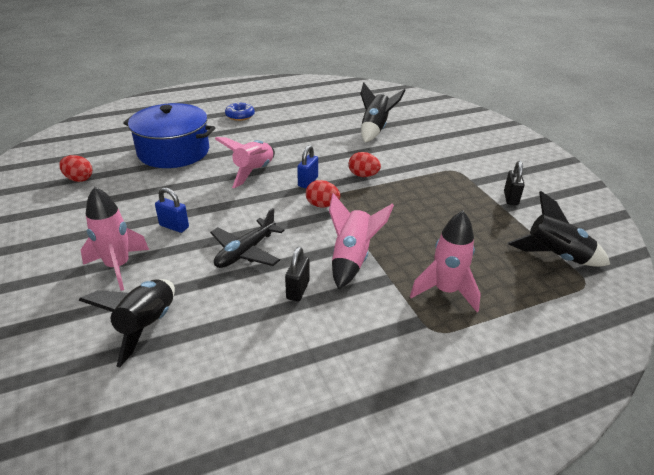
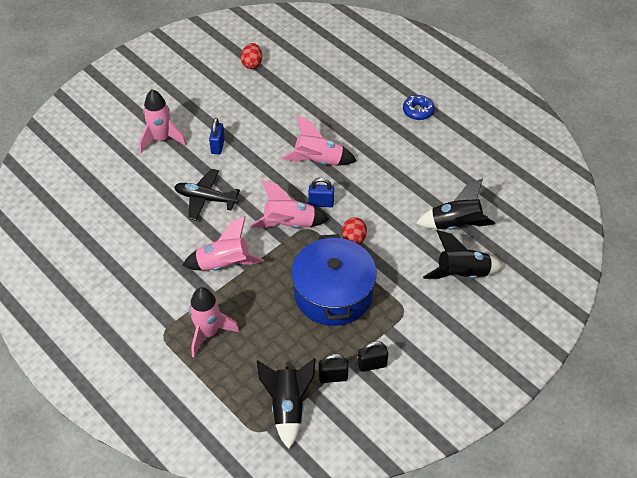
camera: 70 degrees right, 15 degrees up
black rocket [79,279,175,367] -> black rocket moved to [423,230,503,279]
blue pot [123,103,215,168] -> blue pot moved to [291,234,377,326]
black padlock [285,247,310,301] -> black padlock moved to [319,354,349,383]
red egg [306,180,341,208] -> pink rocket [250,180,329,228]

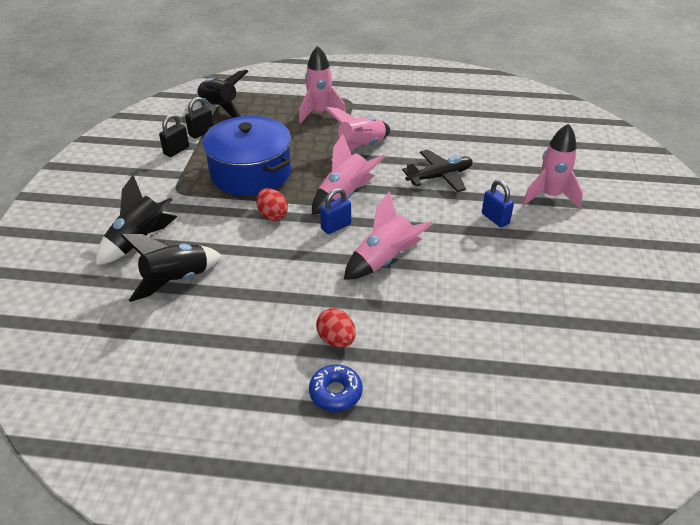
camera: 140 degrees right, 10 degrees down
red egg [241,43,262,69] -> red egg moved to [316,308,356,348]

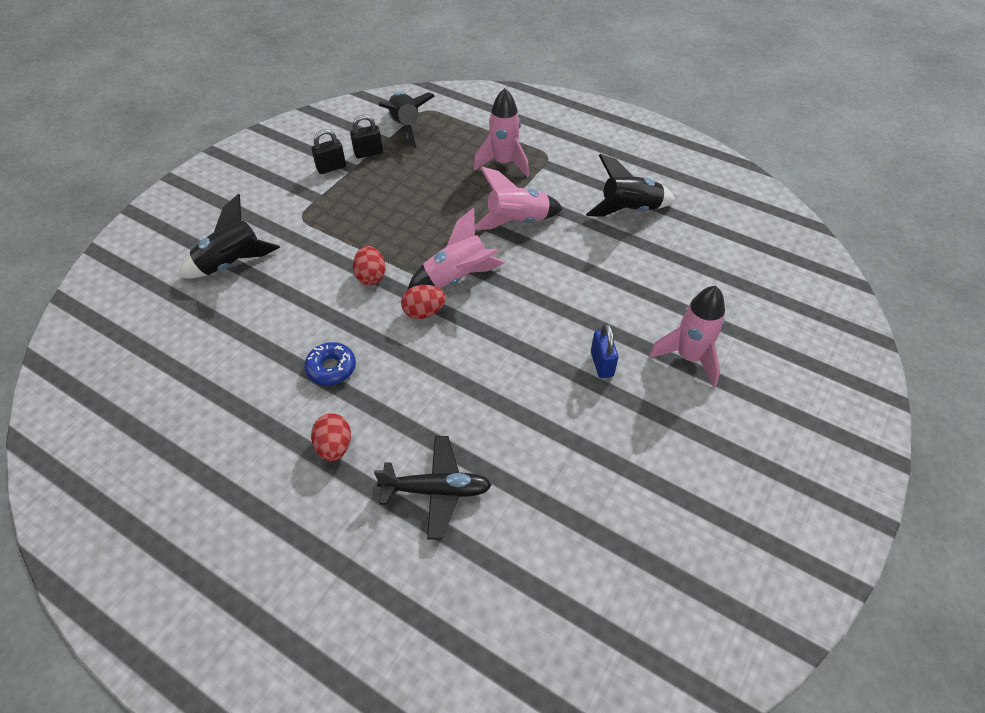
camera: 25 degrees right, 10 degrees up
black rocket [121,234,222,302] -> black rocket moved to [586,154,675,217]
blue pot [202,116,291,196] -> none
blue donut [309,364,363,411] -> blue donut moved to [304,342,356,386]
blue padlock [320,188,351,234] -> red egg [401,285,446,319]
pink rocket [344,191,432,280] -> none
black plane [402,150,473,192] -> black plane moved to [374,436,491,540]

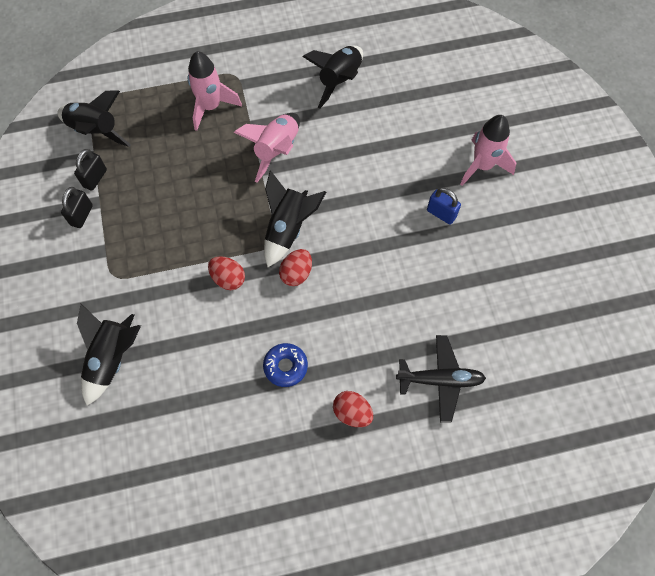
camera: 45 degrees left, 15 degrees up
black plane [374,436,491,540] -> black plane turned 45 degrees clockwise [396,335,486,423]
pink rocket [407,208,505,290] -> black rocket [264,170,326,267]

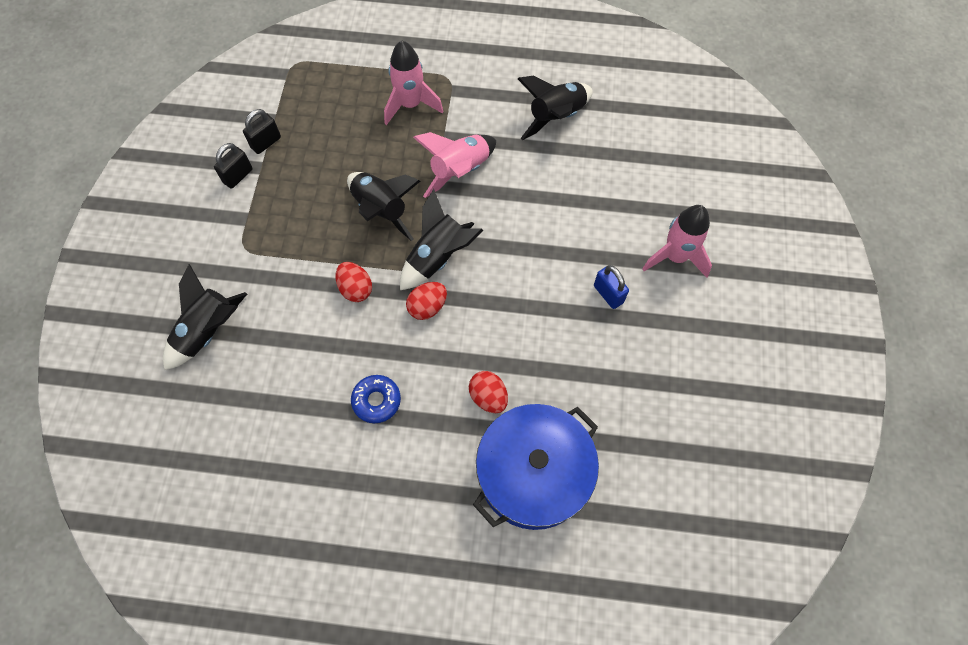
camera: 20 degrees right, 0 degrees up
black rocket [57,90,131,147] -> black rocket moved to [347,172,420,241]
red egg [333,391,373,427] -> red egg moved to [469,371,508,413]
black plane [396,335,486,423] -> blue pot [473,404,599,530]

